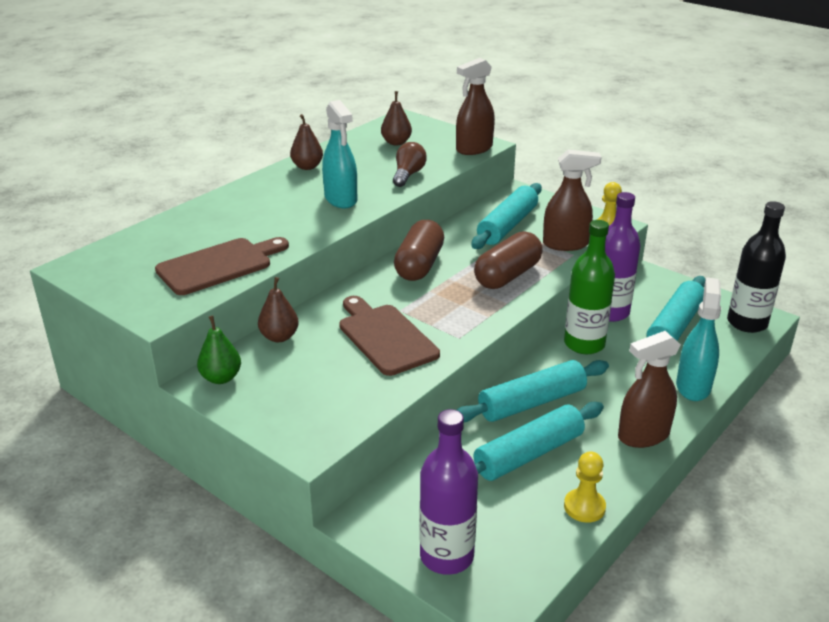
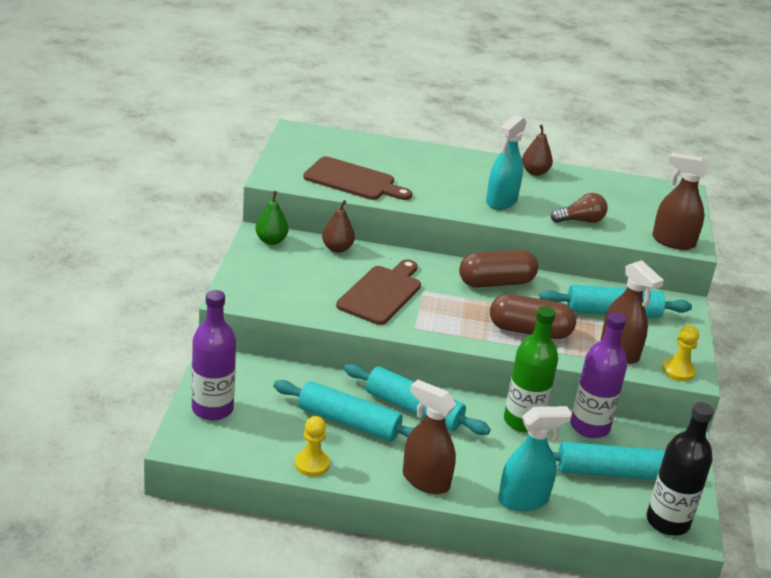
camera: 55 degrees right, 0 degrees up
brown pear [381,91,412,145] -> none

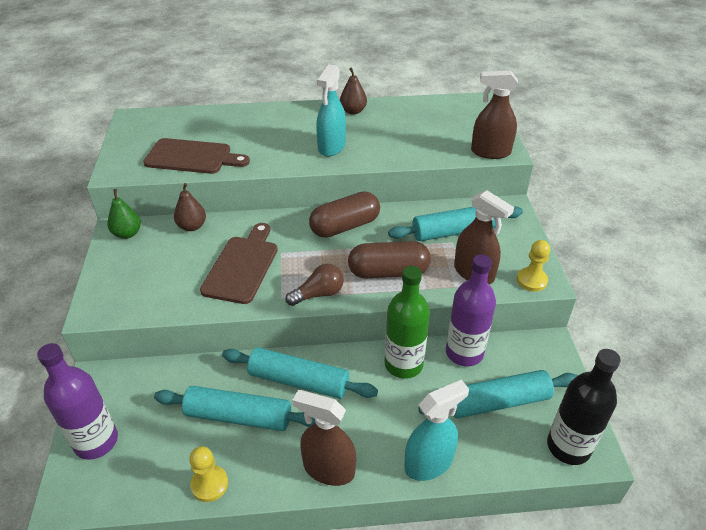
camera: 10 degrees left, 10 degrees up
brown light bulb [551,193,608,223] -> brown light bulb moved to [285,264,344,306]

